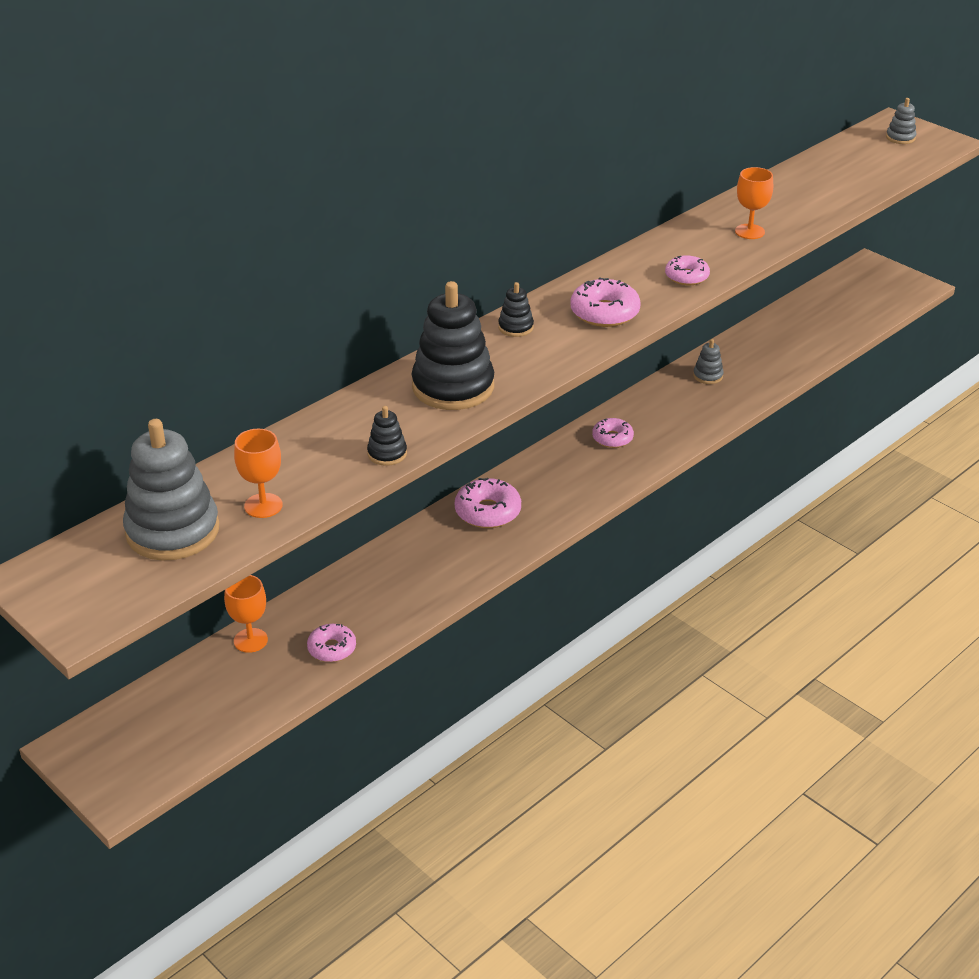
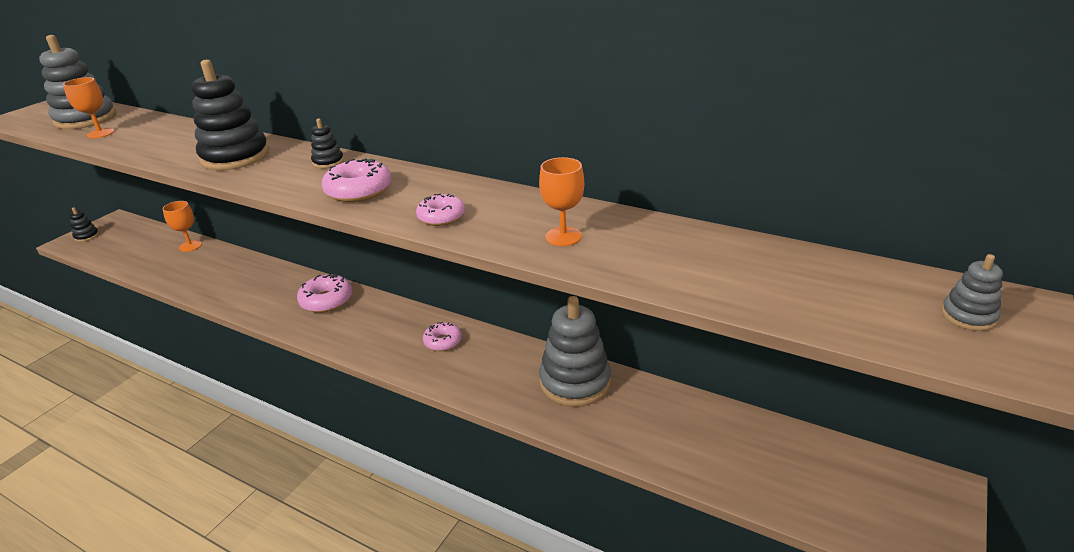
camera: 75 degrees right, 5 degrees down
pink donut [307,624,356,662] -> none
black stacking toy [367,406,407,466] -> black stacking toy moved to [69,207,99,242]
grey stacking toy [693,339,724,384] -> grey stacking toy [539,296,611,407], size x2.20

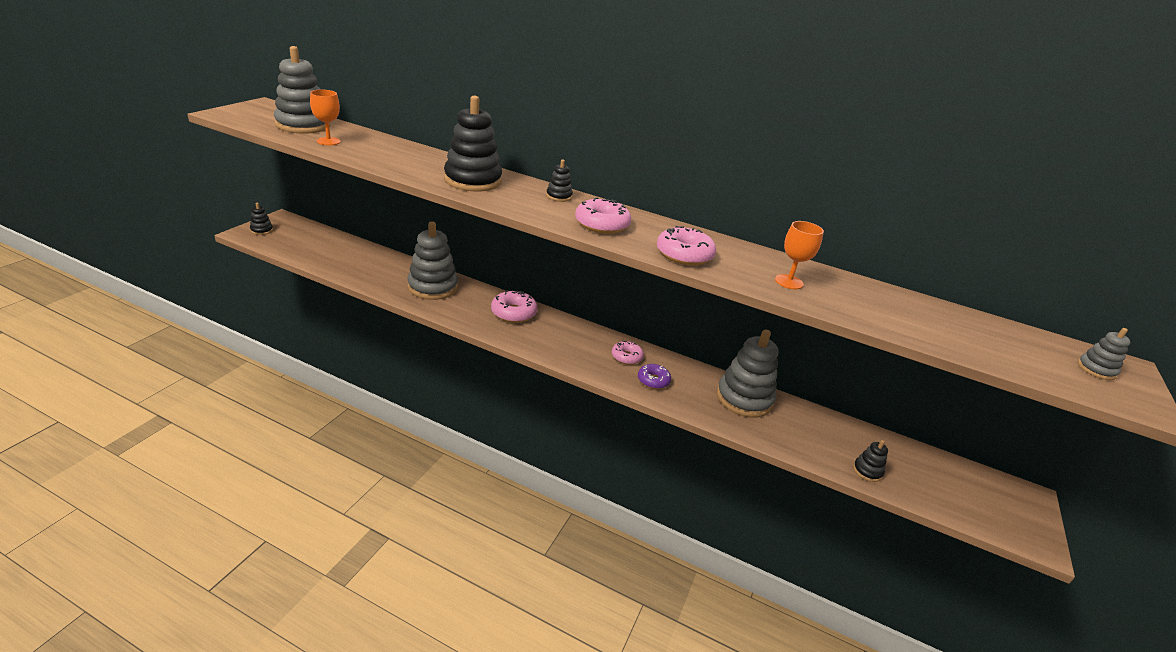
camera: 10 degrees left, 0 degrees up
orange goblet [163,201,202,252] -> none
pink donut [416,193,465,226] -> pink donut [657,226,716,266], size x1.52
none -> grey stacking toy [407,221,458,300]
none -> purple donut [638,364,671,389]
none -> black stacking toy [853,440,888,482]

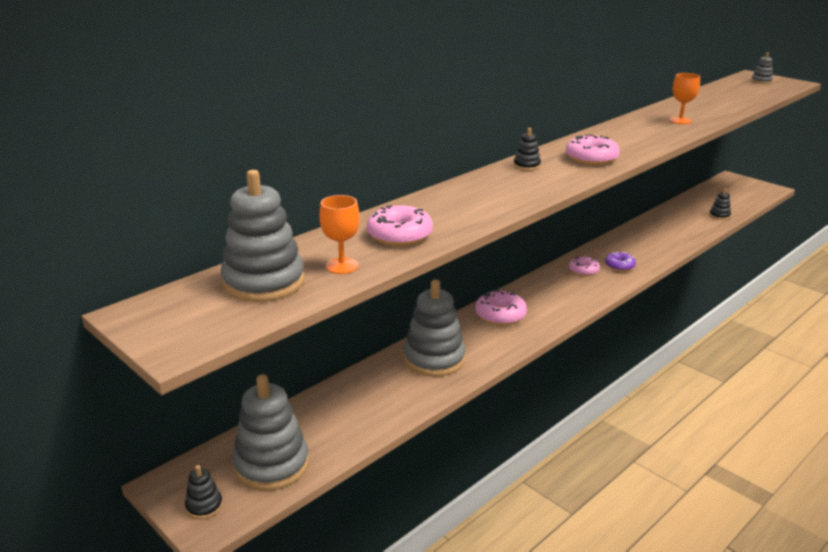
camera: 65 degrees left, 5 degrees down
black stacking toy [444,96,502,192] -> none
pink donut [657,226,716,266] -> pink donut moved to [367,205,433,246]
grey stacking toy [717,329,779,417] -> grey stacking toy moved to [232,374,309,491]

